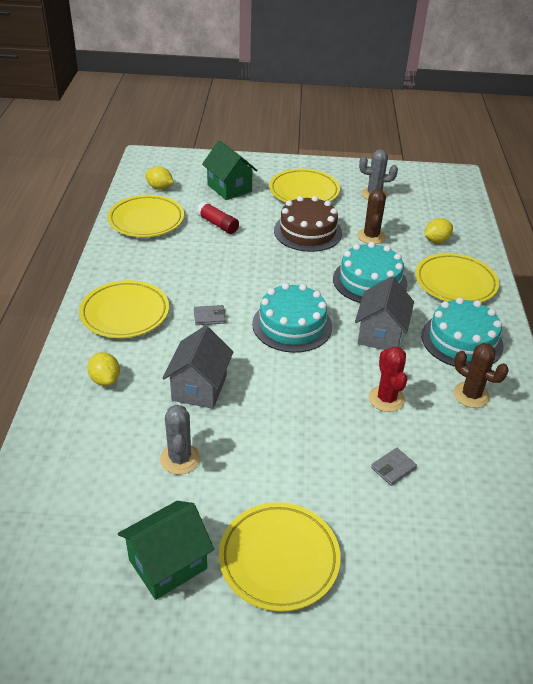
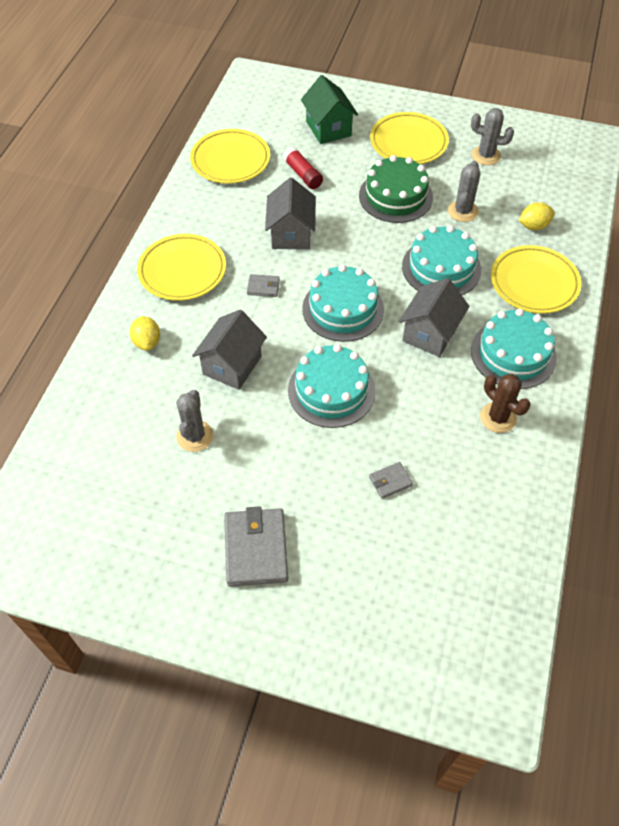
camera: 15 degrees right, 15 degrees up
green house [118,501,214,600] -> none
yellow lemon [145,166,174,190] -> none
yellow plate [219,502,341,612] -> grey wallet [224,506,288,587]
brown cake [274,196,342,252] -> green cake [359,155,433,223]
brown cactus [357,189,386,244] -> grey cactus [448,161,480,222]
red cactus [369,346,407,412] -> none
none -> grey house [265,178,316,249]
none -> turquoise cake [288,344,375,428]

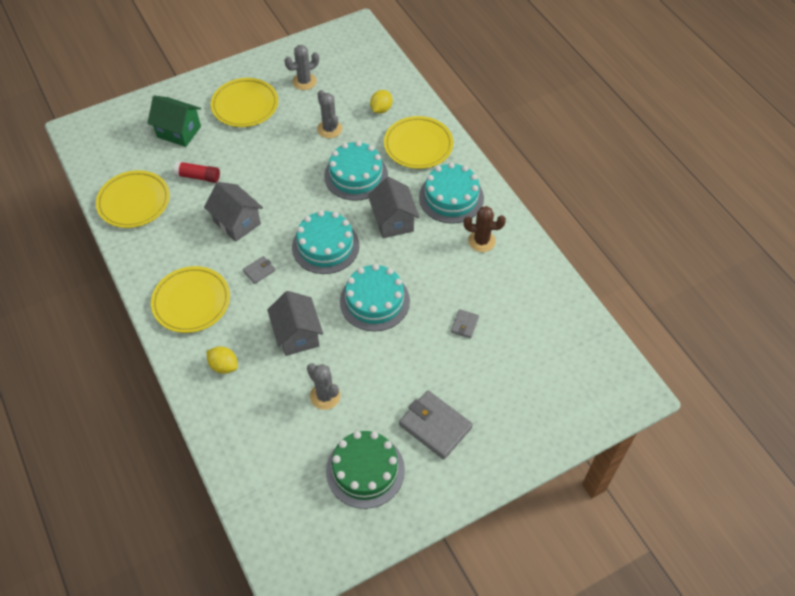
camera: 45 degrees left, 0 degrees up
green cake [359,155,433,223] -> green cake moved to [326,431,405,509]

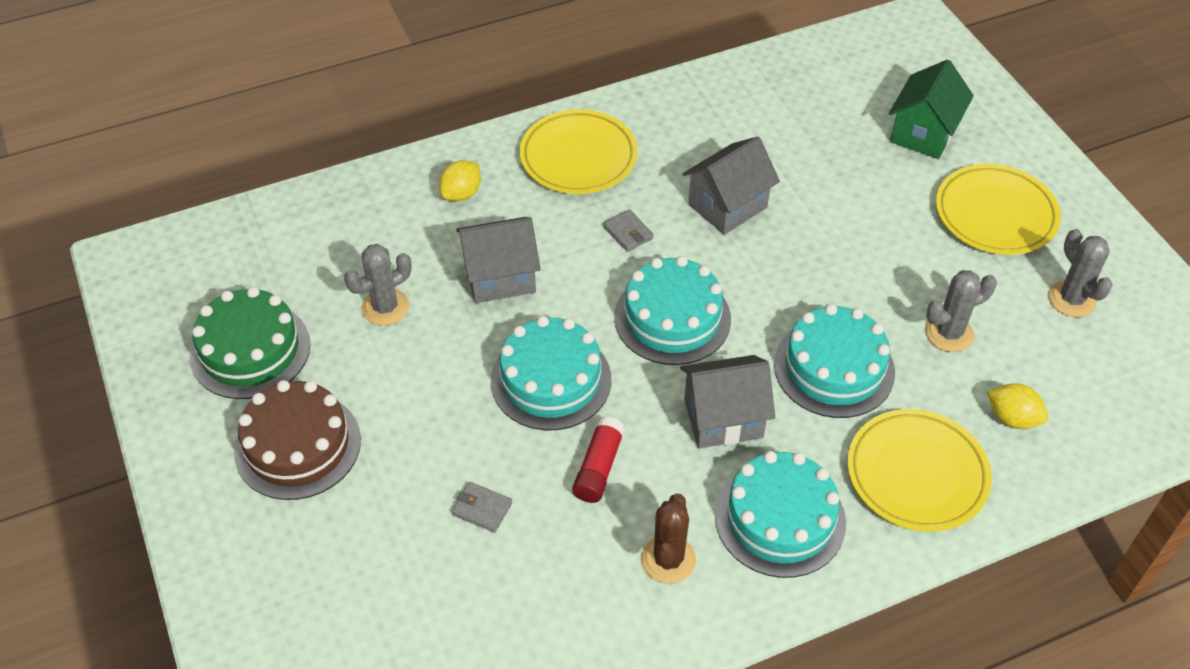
camera: 95 degrees right, 5 degrees down
yellow plate [96,170,170,228] -> none
red glue stick [174,161,220,183] -> red glue stick moved to [572,417,625,503]
grey wallet [399,390,473,460] -> brown cake [234,380,361,500]

